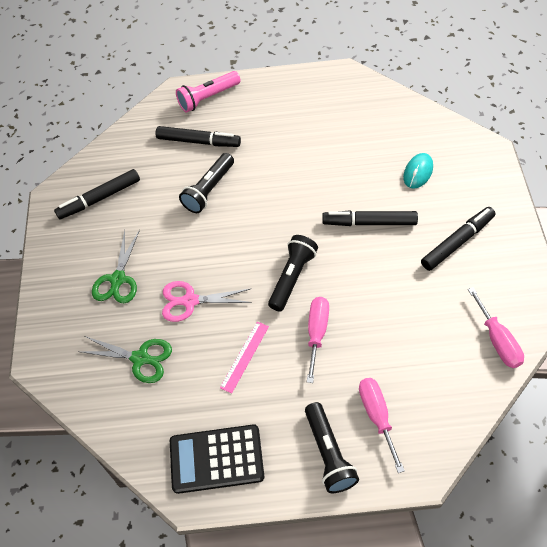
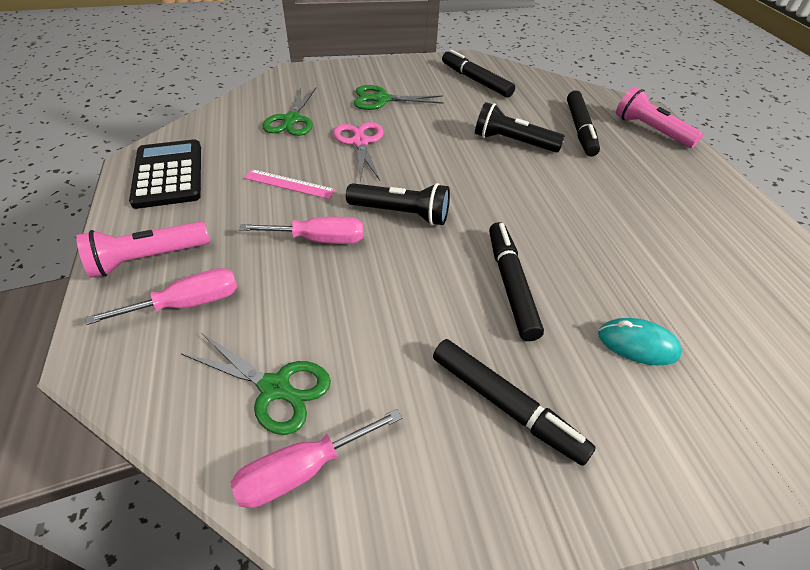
camera: 75 degrees right, 10 degrees down
black flashlight [305,402,359,493] -> pink flashlight [76,221,210,278]
none -> green scissors [182,332,331,435]

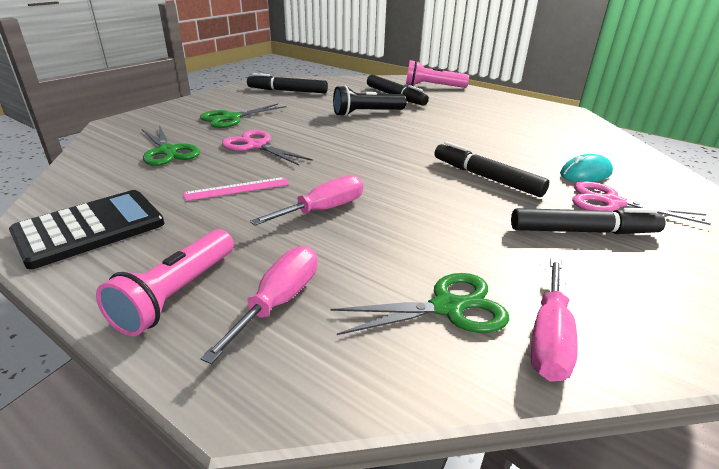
camera: 40 degrees left, 15 degrees down
black calculator [129,139,201,209] -> black calculator turned 105 degrees clockwise [9,190,164,269]
black flashlight [346,183,450,226] -> none
none -> pink scissors [572,181,711,225]

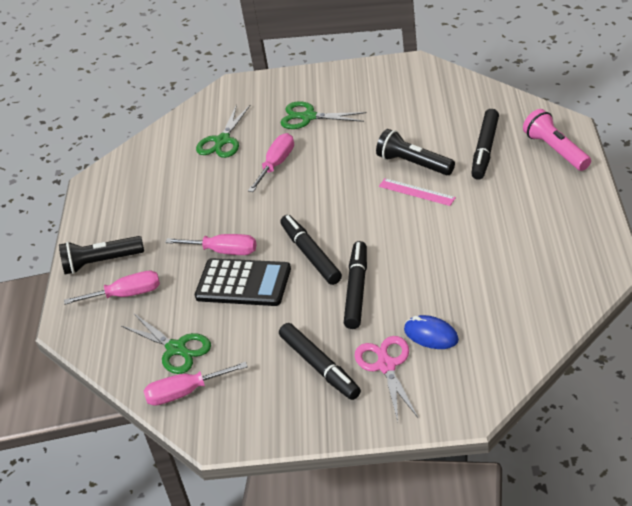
camera: 60 degrees right, 10 degrees up
black calculator [9,190,164,269] -> black calculator moved to [195,258,291,306]
pink flashlight [96,229,234,336] -> black flashlight [59,236,144,274]
pink ruler [183,177,289,201] -> pink ruler moved to [379,178,456,206]
pink scissors [222,130,313,165] -> pink screwdriver [248,133,294,192]
black marker [247,73,328,93] -> black marker moved to [280,215,342,285]
turquoise mouse [560,154,613,182] -> blue mouse [404,315,459,349]

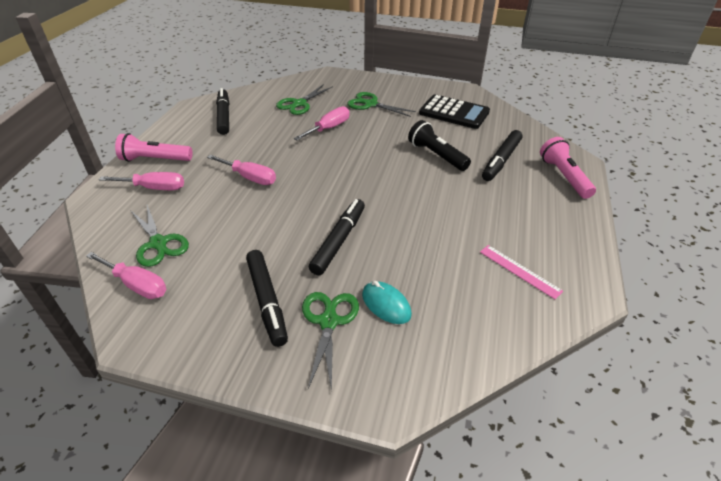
camera: 10 degrees right, 0 degrees up
black flashlight [59,236,144,274] -> pink flashlight [115,133,193,162]
pink screwdriver [144,362,248,406] -> pink screwdriver turned 150 degrees counterclockwise [86,252,167,299]
black calculator [195,258,291,306] -> black calculator moved to [419,94,490,129]
black marker [280,215,342,285] -> black marker moved to [216,88,229,135]
pink scissors [355,336,418,421] -> green scissors [302,292,359,392]
pink ruler [379,178,456,206] -> pink ruler moved to [480,245,563,299]
blue mouse [404,315,459,349] -> turquoise mouse [362,281,412,324]

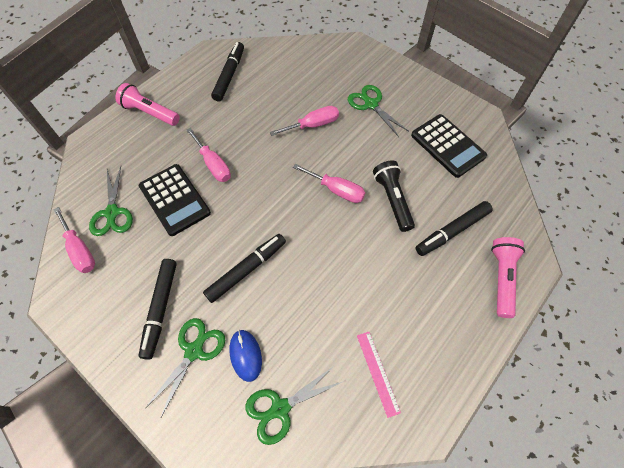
camera: 25 degrees right, 20 degrees up
pink screwdriver [99,172,184,190] -> pink screwdriver moved to [293,164,365,203]
green scissors [276,84,333,115] -> green scissors moved to [245,366,344,445]
turquoise mouse [362,281,412,324] -> blue mouse [229,330,262,382]
none -> black calculator [139,164,211,236]

